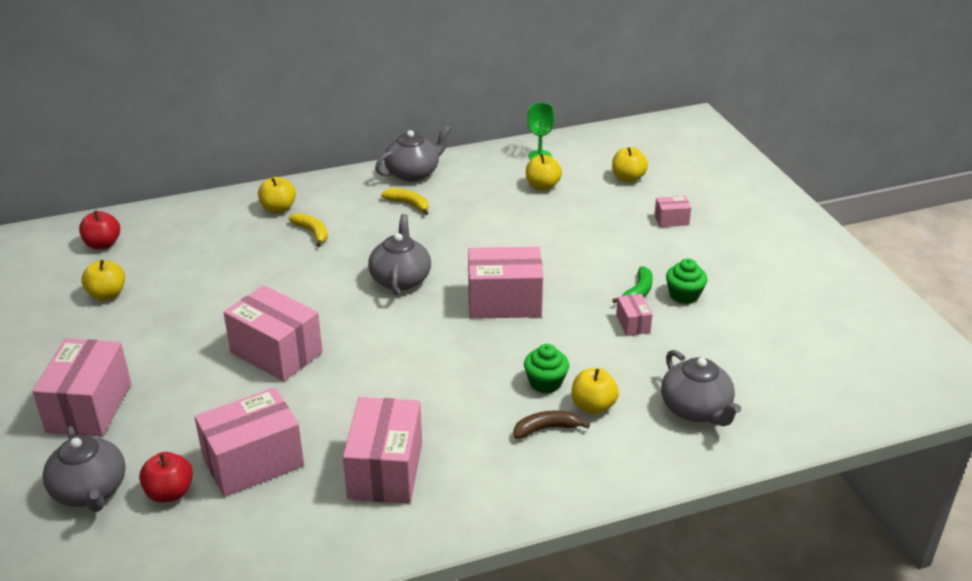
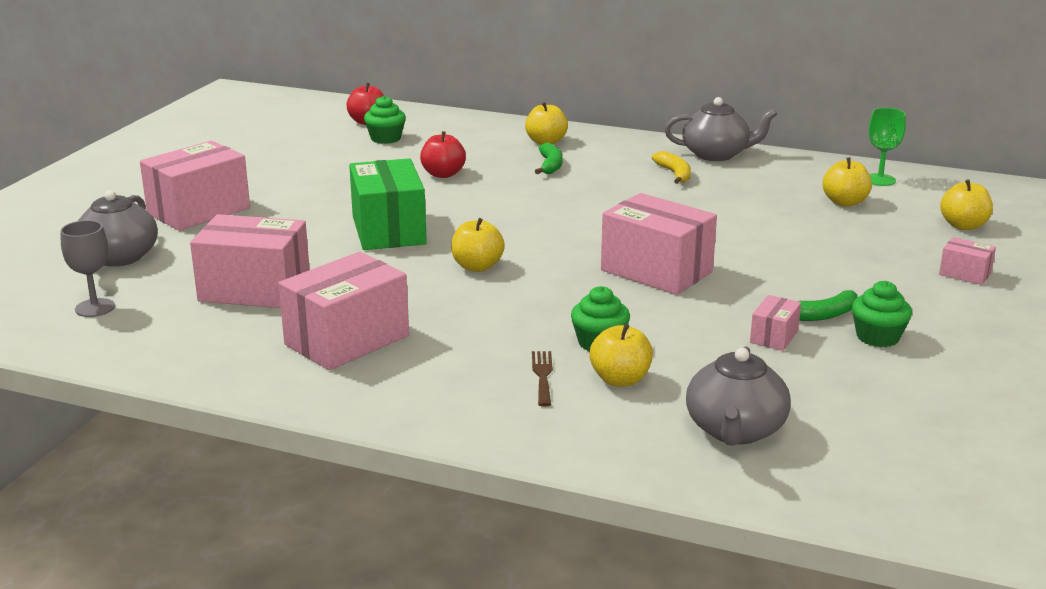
camera: 40 degrees right, 10 degrees down
yellow apple [81,260,125,301] -> yellow apple moved to [451,218,505,272]
red apple [139,452,193,503] -> red apple moved to [420,131,466,178]
pink box [223,285,323,381] -> green box [349,158,427,250]
yellow banana [289,213,328,247] -> green banana [535,143,563,174]
grey teapot [368,214,431,295] -> none
brown banana [514,410,590,439] -> brown fork [532,351,553,407]
none -> grey goblet [61,220,115,317]
none -> green cupcake [364,96,406,144]

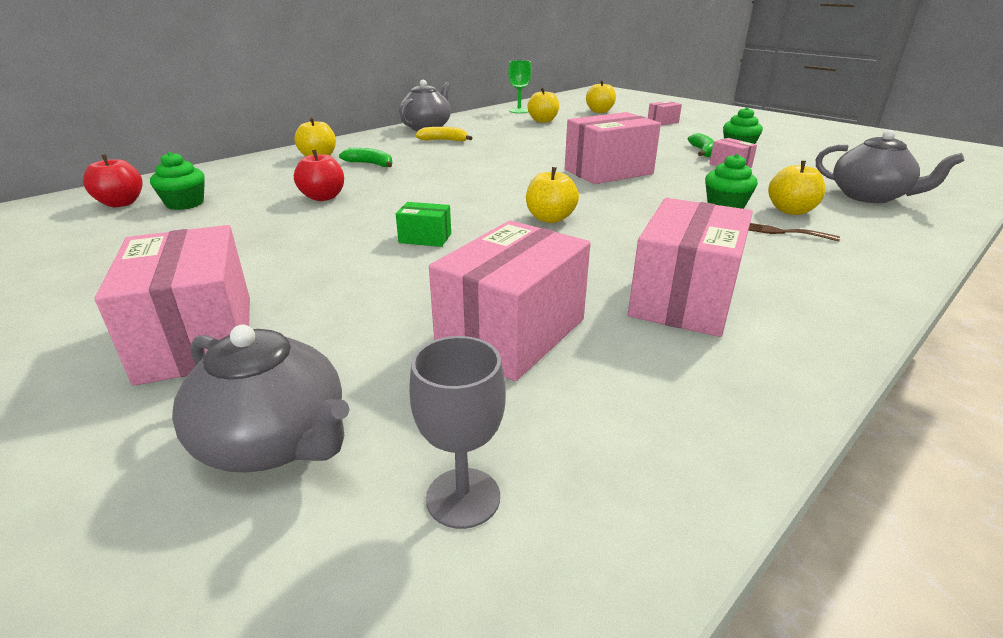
camera: 65 degrees left, 5 degrees up
pink box [278,252,409,370] -> pink box turned 45 degrees clockwise [628,198,753,337]
green box [349,158,427,250] -> green box [396,202,451,247], size x0.47

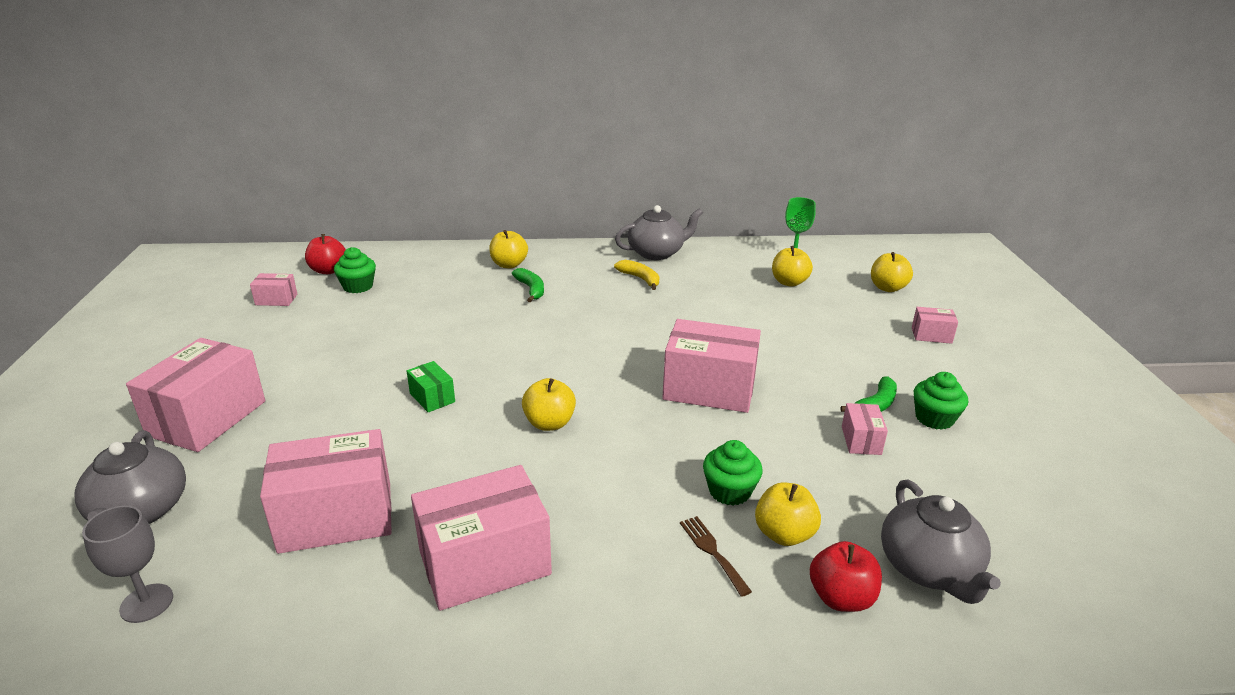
camera: 40 degrees right, 0 degrees up
red apple [294,150,344,201] -> red apple moved to [810,541,882,612]
none -> pink box [250,273,297,306]

